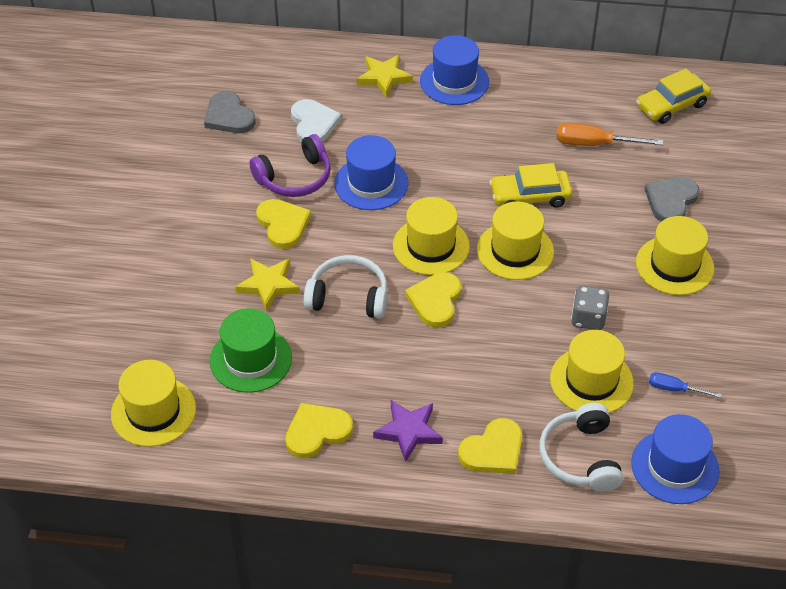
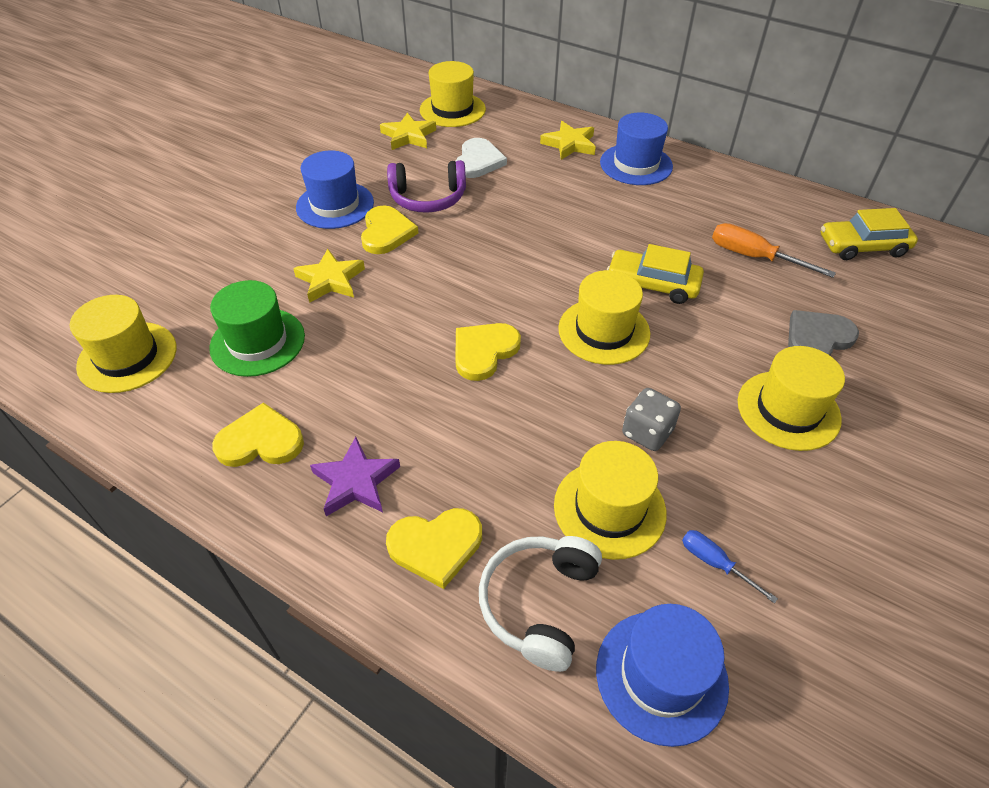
camera: 25 degrees right, 0 degrees up
grey heart [204,91,256,133] -> yellow star [380,113,436,150]
white headphones [304,255,387,319] -> none
blue hat [334,135,408,210] -> blue hat moved to [296,151,374,229]
yellow hat [393,197,470,275] -> yellow hat moved to [420,61,486,127]

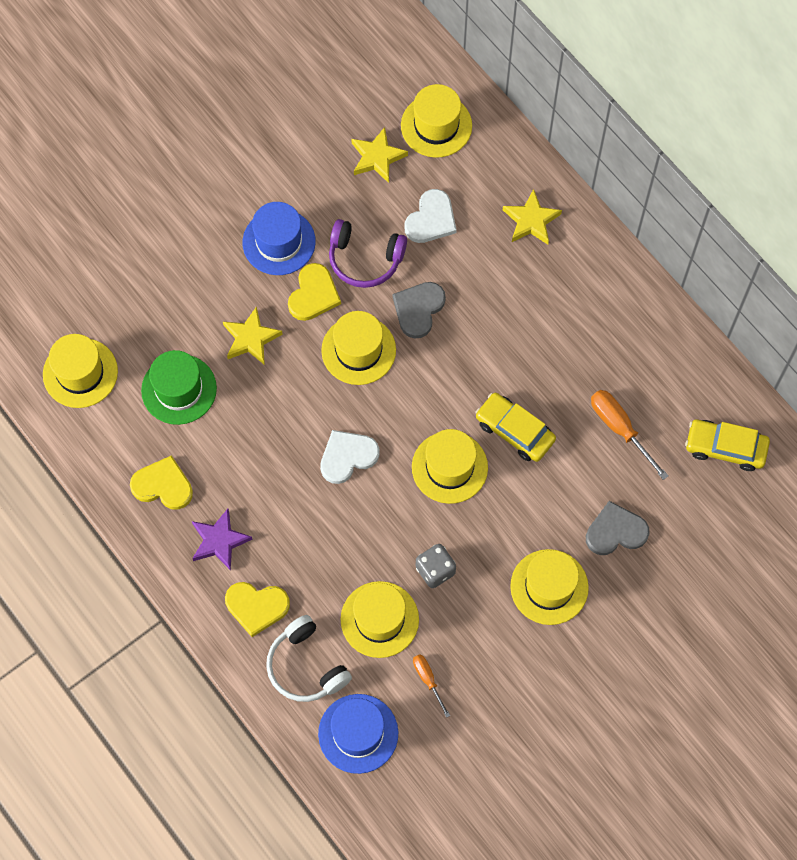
camera: 20 degrees right, 20 degrees up
yellow heart [455,323,521,381] -> white heart [320,430,380,484]
white headphones [479,536,602,672] -> white headphones turned 75 degrees counterclockwise [266,615,352,702]
blue hat [600,113,673,185] -> none
blue screwdriver [682,530,778,603] -> orange screwdriver [413,654,450,718]
none -> yellow hat [321,311,396,385]
none -> grey heart [393,282,446,339]

